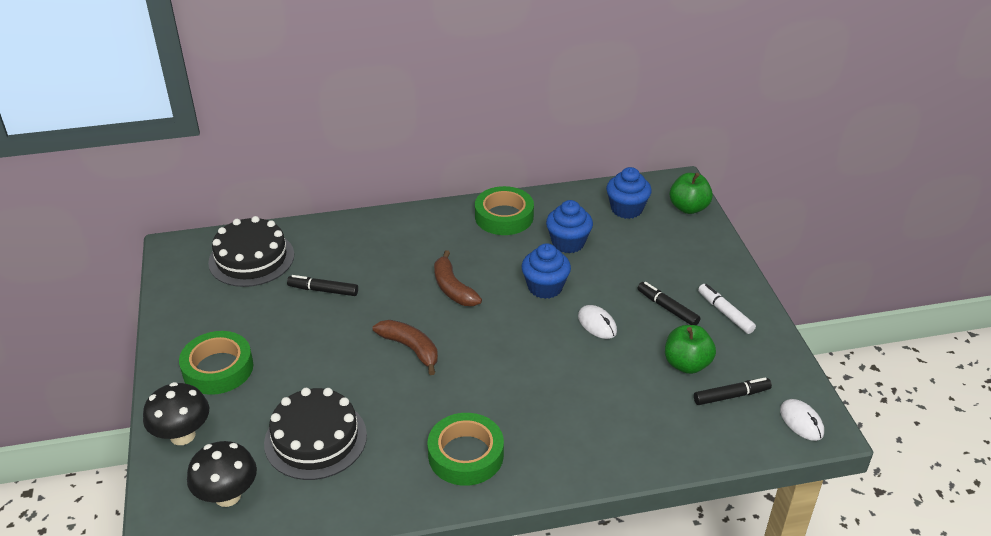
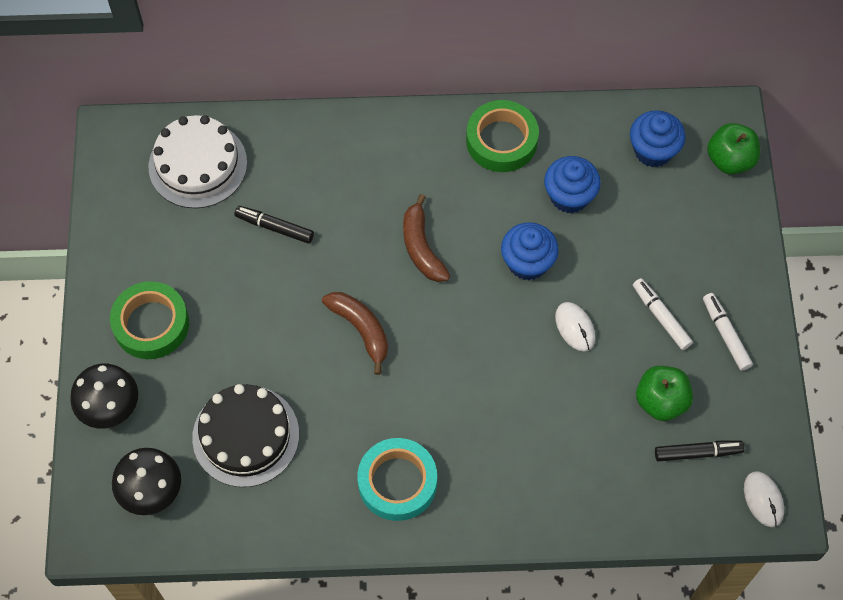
camera: 10 degrees right, 25 degrees up
black cake [208,216,294,287] -> white cake [148,115,247,208]
green tape [427,413,504,486] -> turquoise tape [357,438,437,521]
black marker [638,282,700,325] -> white marker [633,278,693,350]

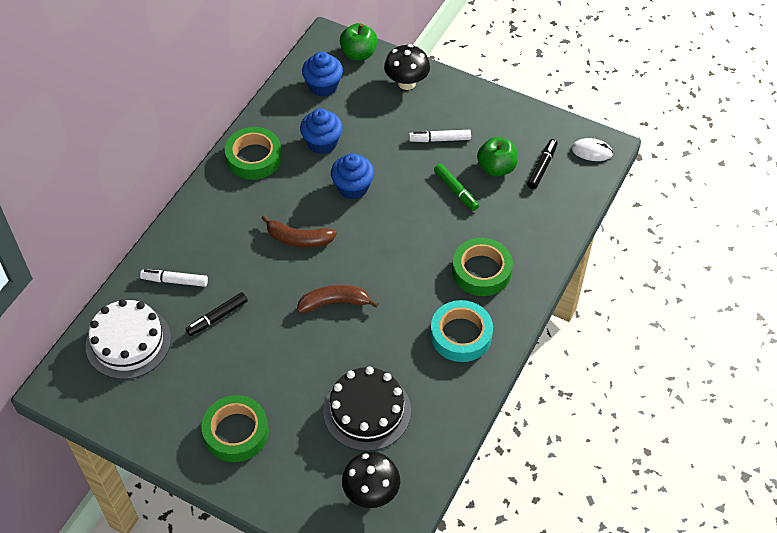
camera: 60 degrees left, 10 degrees down
black mushroom [70,363,138,428] -> black mushroom moved to [384,44,430,90]
white mouse [555,302,595,352] -> none
white marker [703,293,753,371] -> white marker moved to [140,270,208,287]
none -> green marker [434,164,479,211]
none -> green tape [452,238,513,296]

